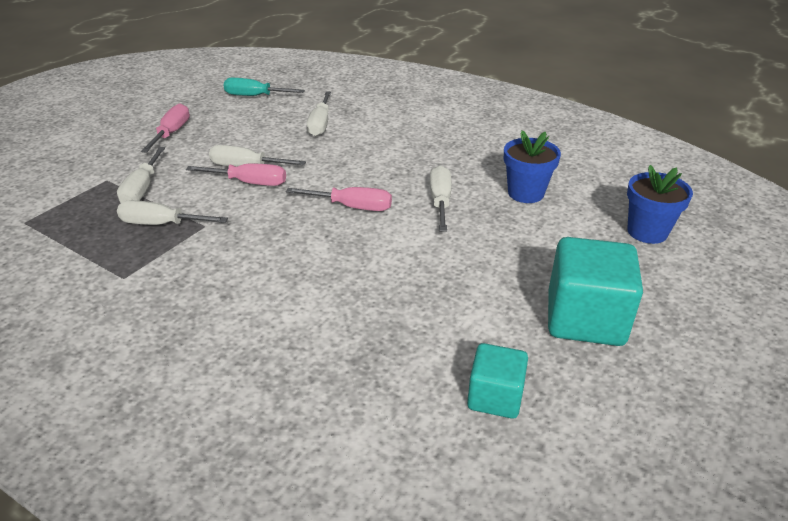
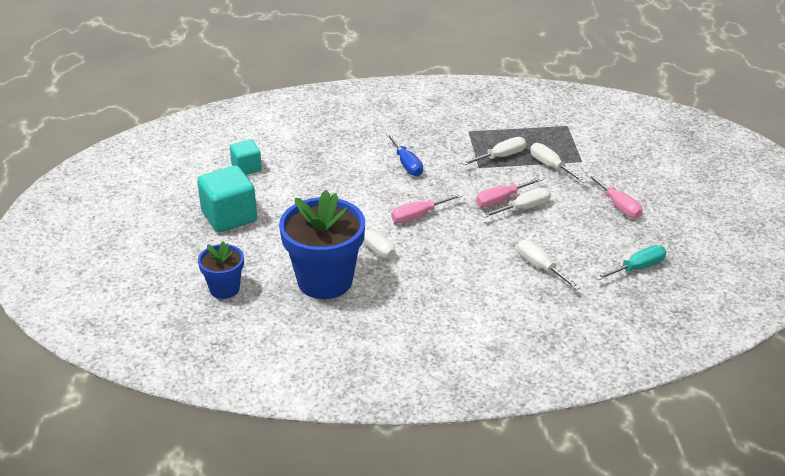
camera: 140 degrees right, 0 degrees up
blue flower pot [504,130,561,203] -> blue flower pot [279,190,365,299], size x1.86
none -> blue screwdriver [386,133,423,176]

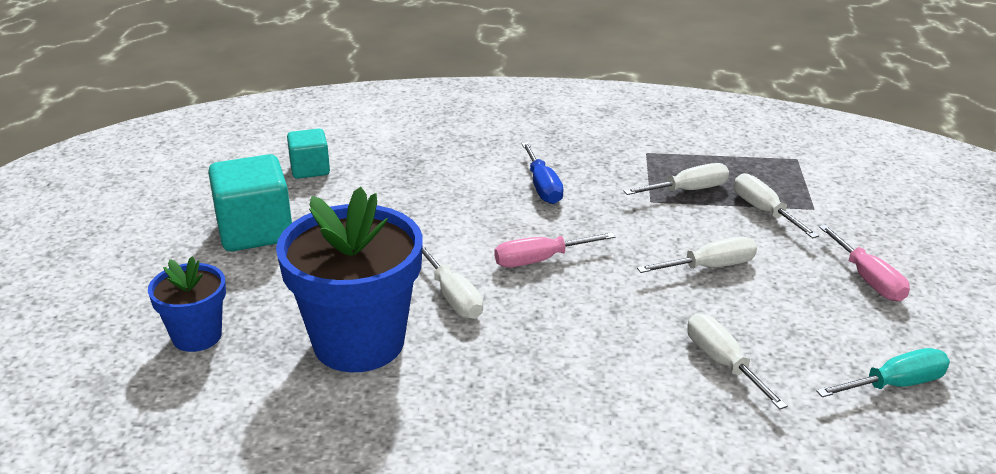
camera: 10 degrees right, 5 degrees down
pink screwdriver [476,177,544,207] -> none

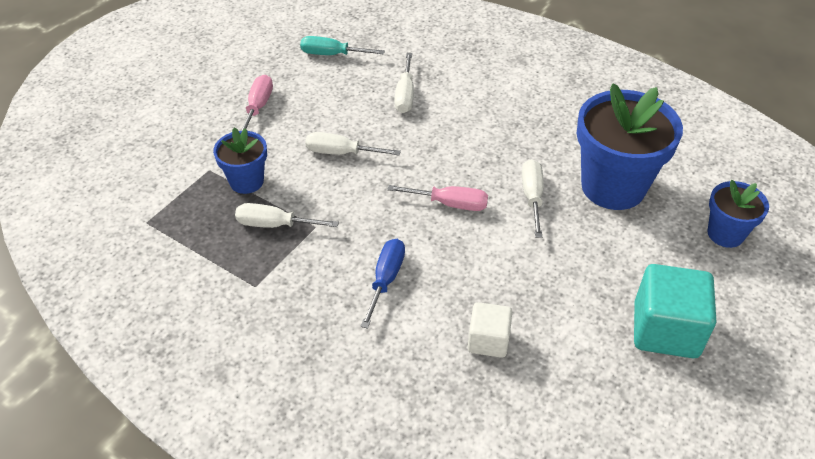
camera: 150 degrees left, 15 degrees up
turquoise cube [287,129,330,179] -> none
white screwdriver [734,173,819,238] -> blue flower pot [213,127,267,194]
none -> white cube [468,302,512,358]

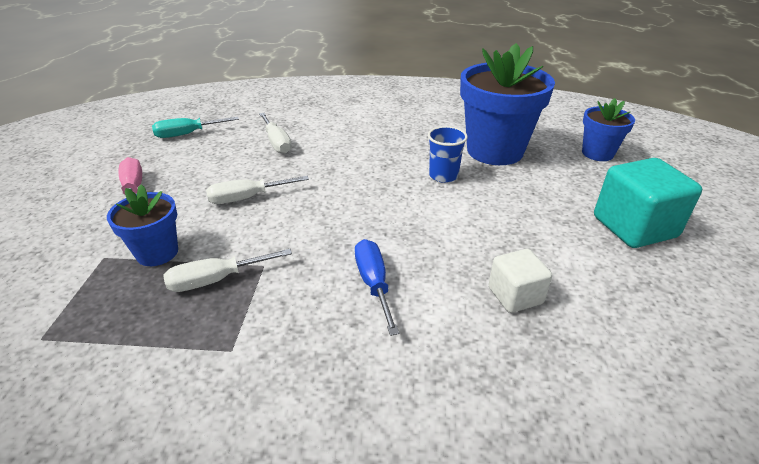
camera: 30 degrees left, 10 degrees down
pink screwdriver [387,185,488,211] -> none
white screwdriver [522,159,544,238] -> blue cup [428,126,468,183]

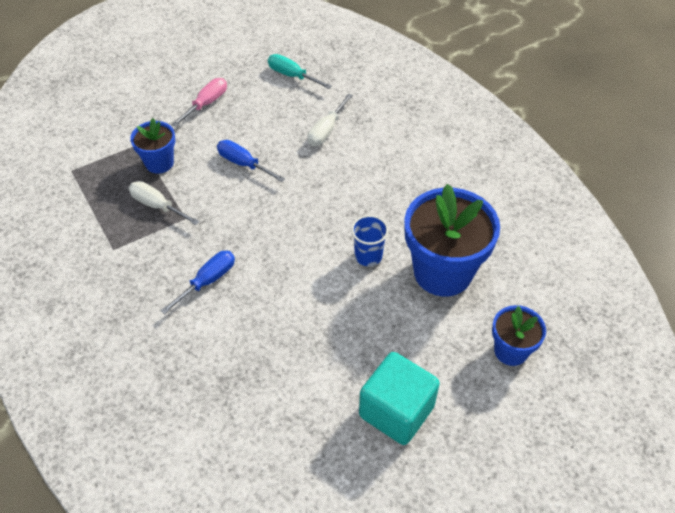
camera: 55 degrees right, 15 degrees up
white screwdriver [206,176,309,204] -> blue screwdriver [217,140,285,182]
white cube [489,249,552,313] -> none

